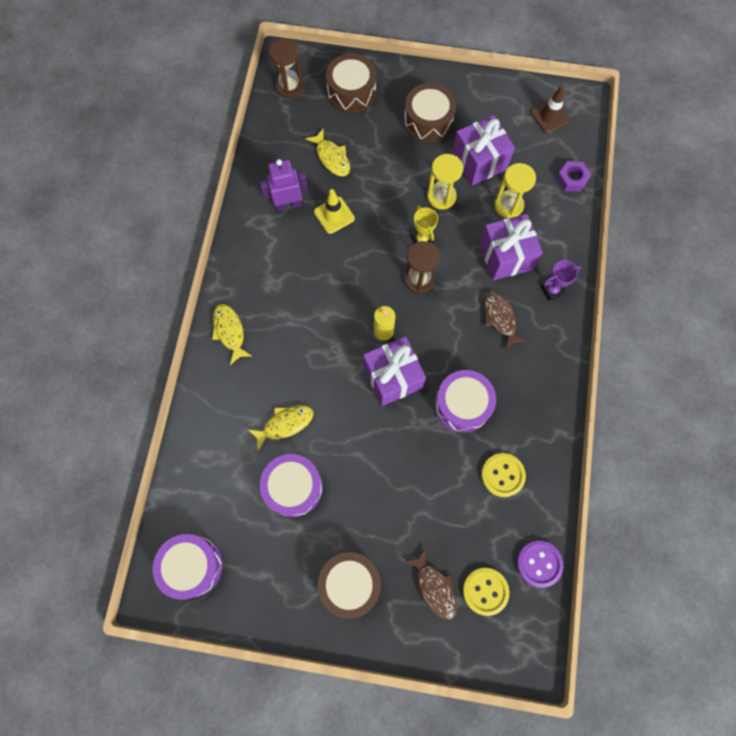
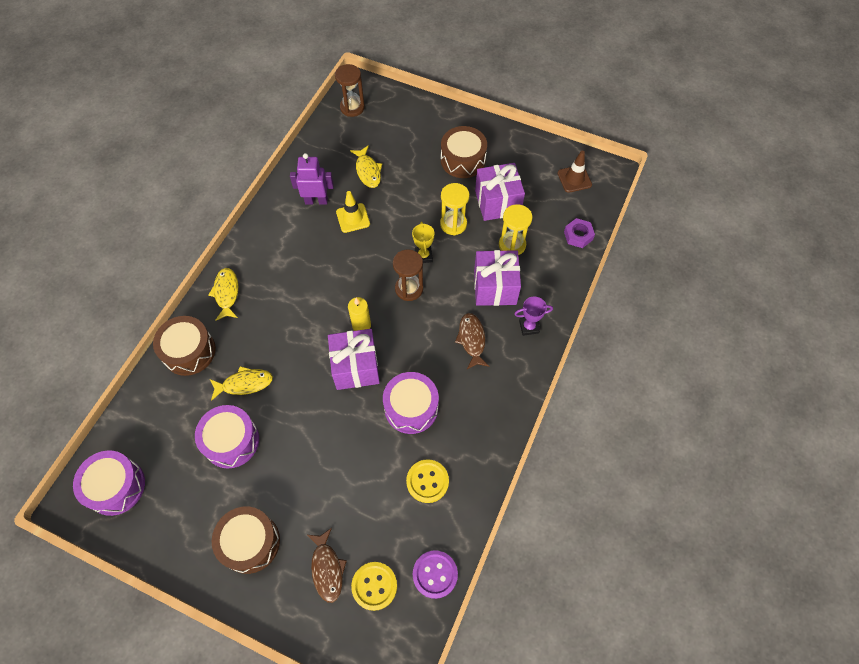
camera: 15 degrees right, 10 degrees down
brown drum [326,53,376,113] -> brown drum moved to [153,316,216,376]

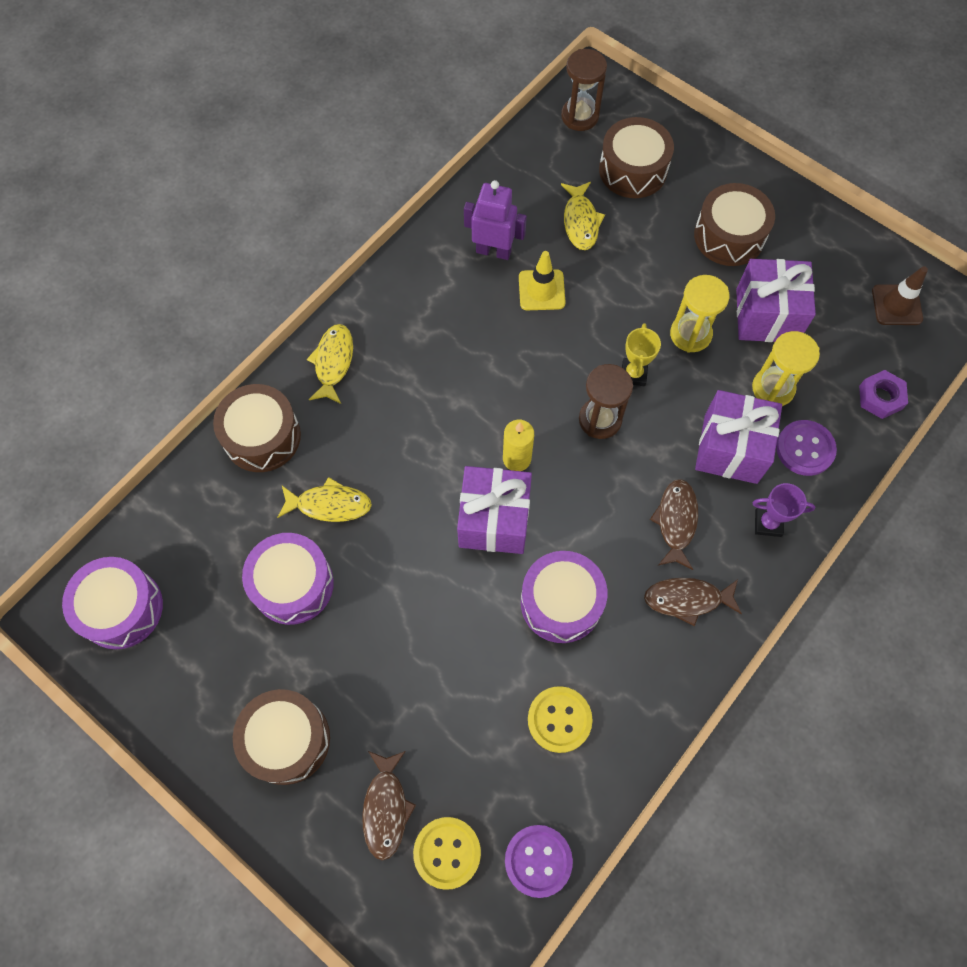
camera: 15 degrees right, 5 degrees up
none -> brown drum [599,117,674,198]
none -> brown fish [644,578,742,626]
none -> purple button [776,420,837,476]

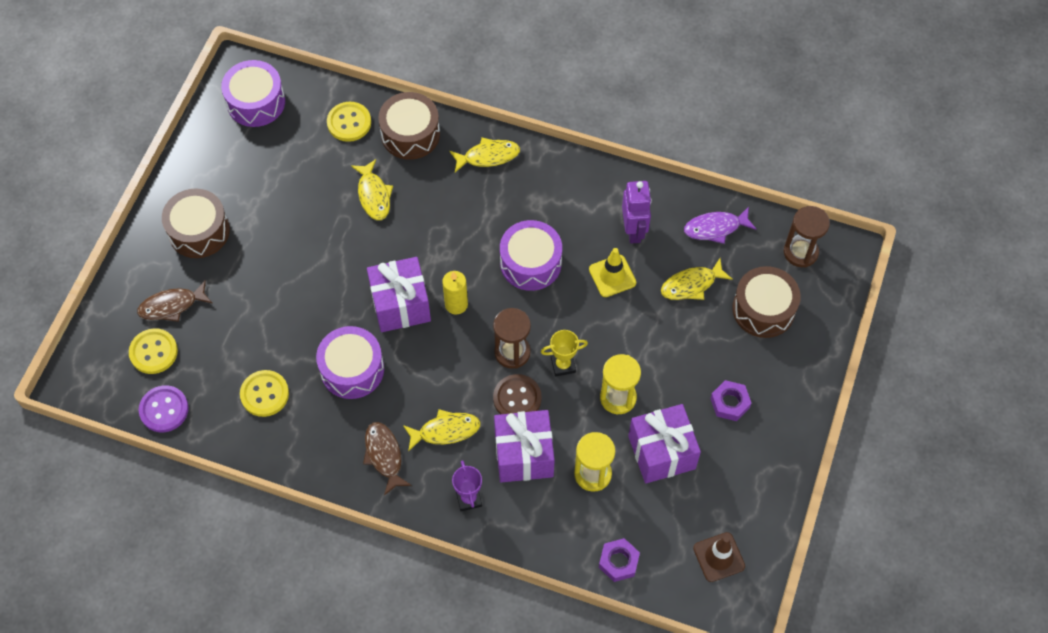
camera: 70 degrees right, 5 degrees down
purple drum [242,533,334,625] -> purple drum moved to [500,220,562,291]
brown fish [650,479,698,570] -> yellow fish [403,409,481,452]
brown drum [694,183,775,266] -> purple nut [710,380,751,421]
purple button [776,420,837,476] -> none
none -> yellow button [327,102,371,142]
none -> brown button [493,374,541,414]
none -> purple fish [684,207,756,244]

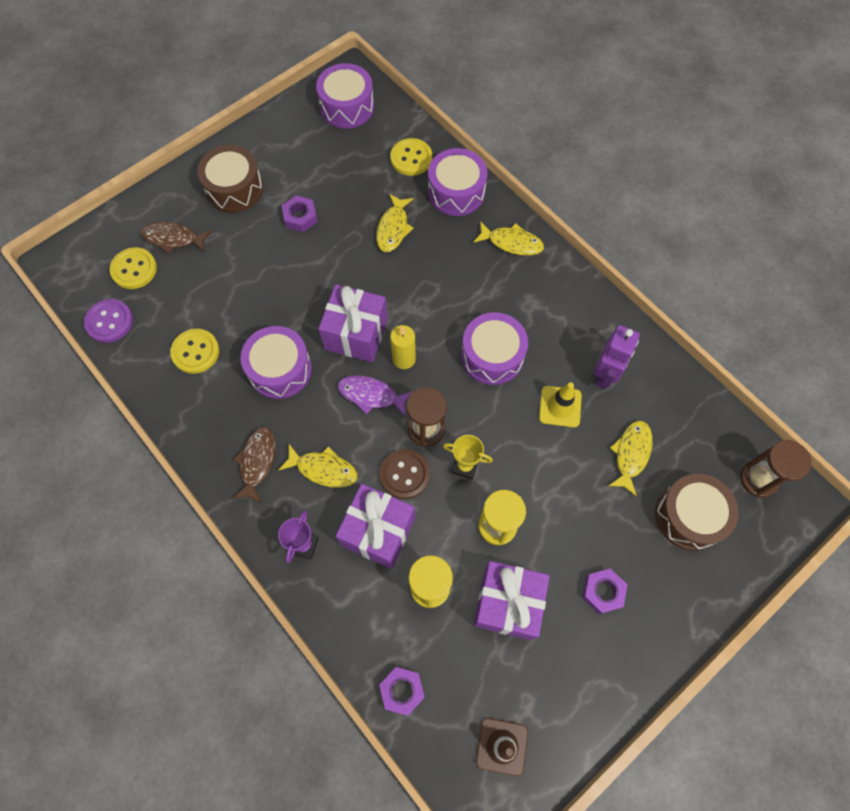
camera: 30 degrees right, 5 degrees up
brown drum [378,92,440,160] -> purple drum [428,148,487,216]
yellow fish [661,258,733,300] -> yellow fish turned 105 degrees clockwise [609,421,652,496]
purple fish [684,207,756,244] -> purple fish moved to [338,375,412,416]
none -> purple nut [282,195,317,232]

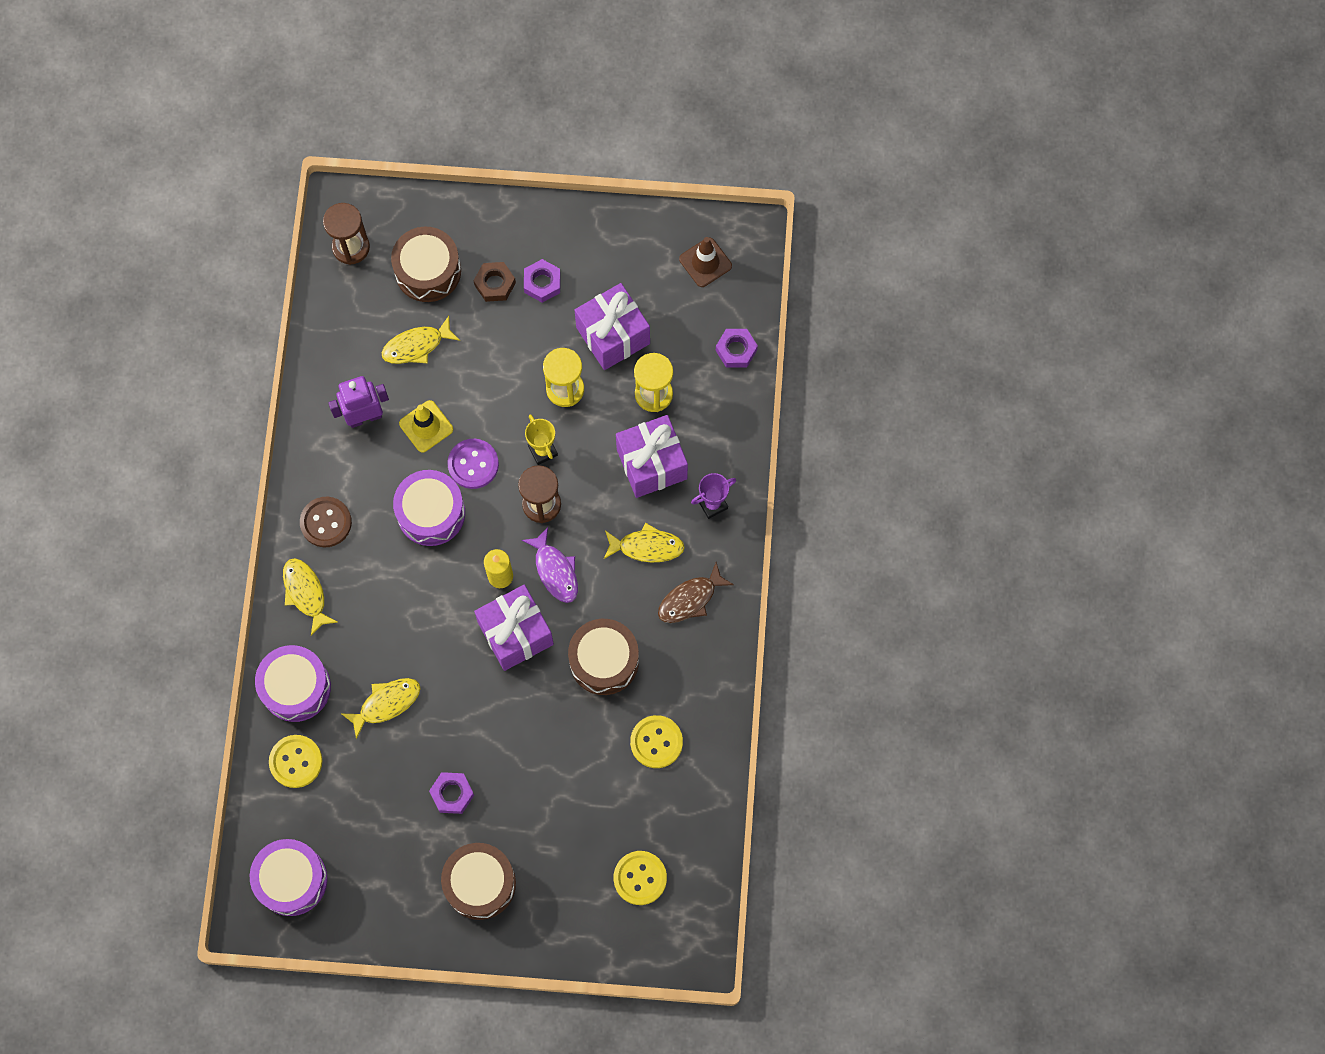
camera: 135 degrees left, 5 degrees up
purple button [84,299,133,343] -> purple button moved to [447,439,499,489]
brown fish [141,221,212,254] -> none
purple drum [240,326,312,399] -> brown drum [568,619,639,695]
yellow fish [279,444,358,488] -> yellow fish turned 120 degrees clockwise [604,523,685,562]
brown button [380,449,430,499] -> brown button moved to [300,497,352,547]
none -> brown nut [473,262,516,302]

